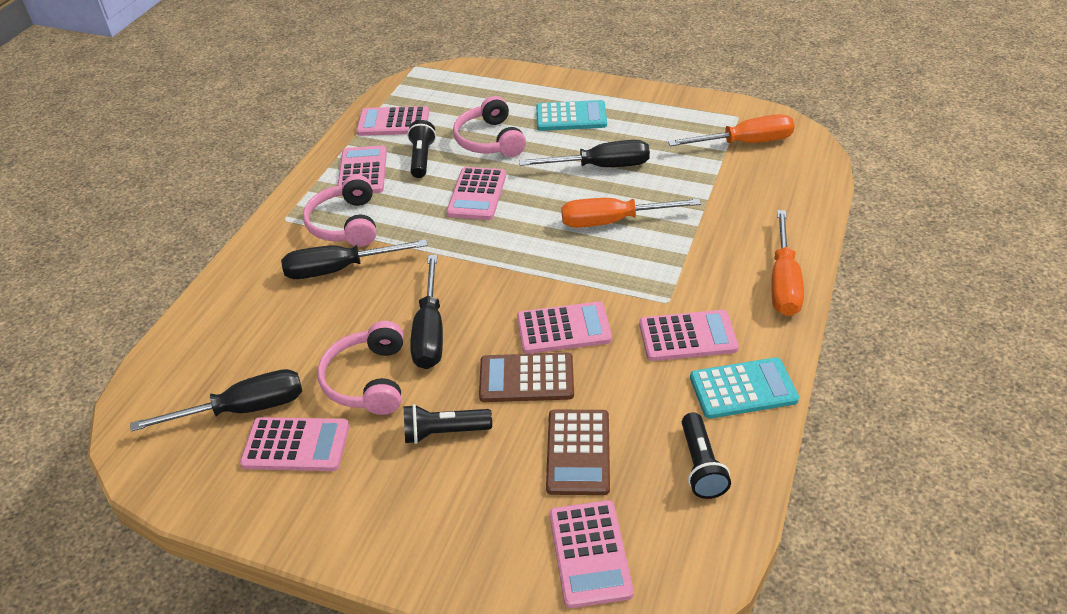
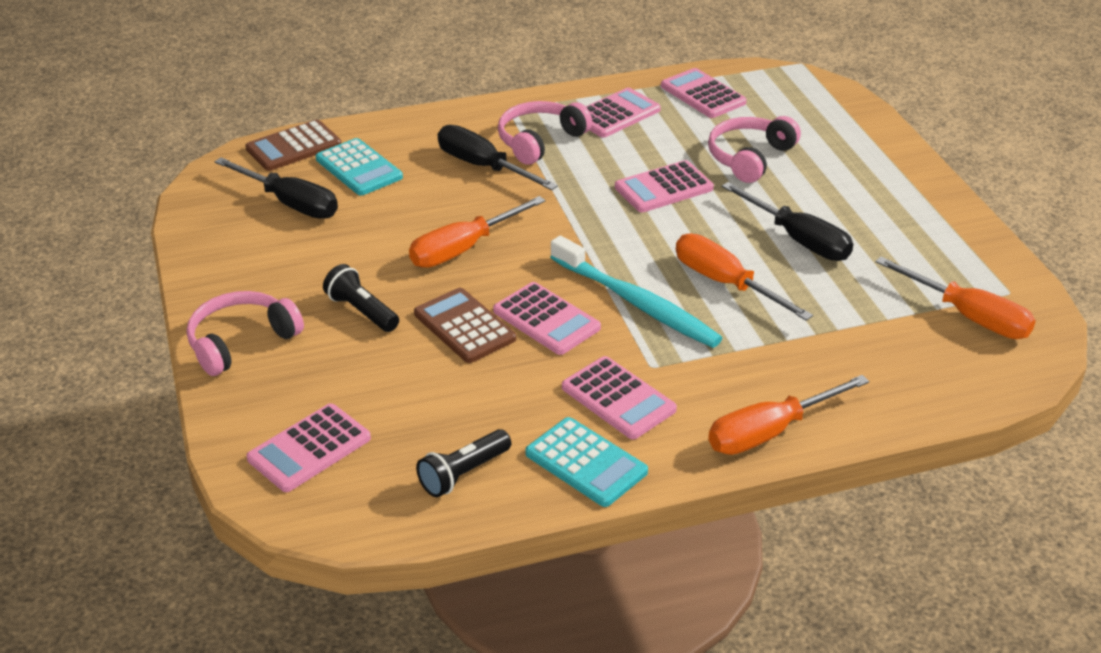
camera: 50 degrees right, 5 degrees down
pink calculator [240,417,349,471] -> none
pink headphones [317,321,403,415] -> pink headphones moved to [187,291,304,376]
black flashlight [407,120,436,178] -> none
black screwdriver [410,255,443,369] -> orange screwdriver [409,196,545,268]
turquoise calculator [536,100,607,131] -> turquoise calculator moved to [316,138,403,196]
brown calculator [546,410,610,495] -> brown calculator moved to [245,120,341,171]
none -> turquoise toothbrush [550,236,722,348]

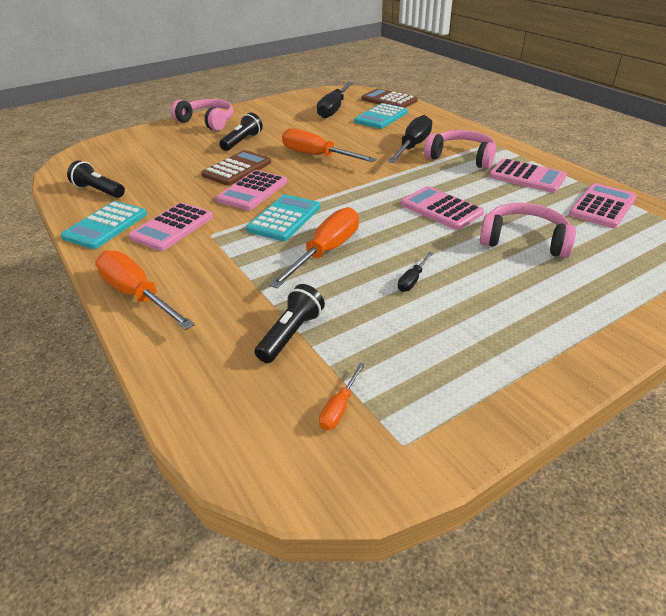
camera: 75 degrees right, 0 degrees up
pink calculator [247,403,371,492] -> none
turquoise toothbrush [550,236,722,348] -> turquoise calculator [246,194,320,241]
black screwdriver [722,182,853,261] -> black screwdriver [398,252,433,292], size x0.46
orange screwdriver [875,257,1036,339] -> orange screwdriver [319,363,365,430], size x0.46
none -> black flashlight [255,284,325,363]

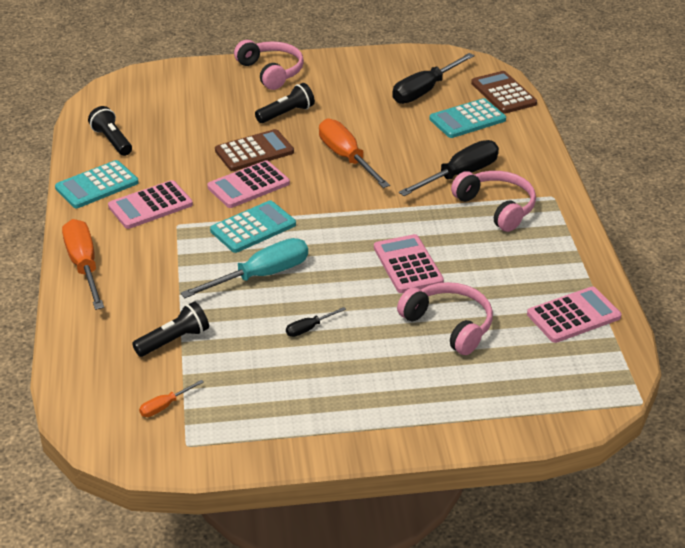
camera: 25 degrees right, 0 degrees up
orange screwdriver [269,207,359,288] -> turquoise screwdriver [181,238,308,298]
pink calculator [489,159,567,193] -> none

